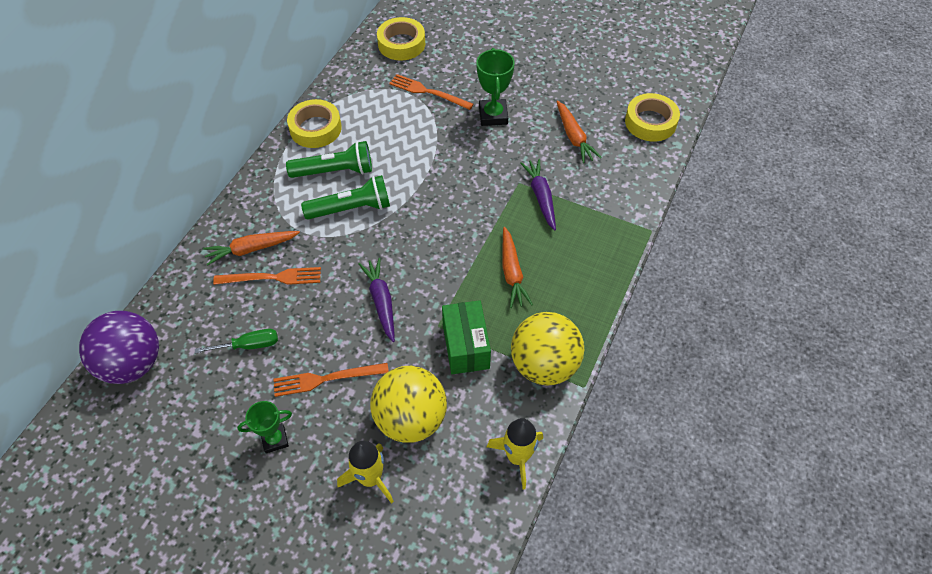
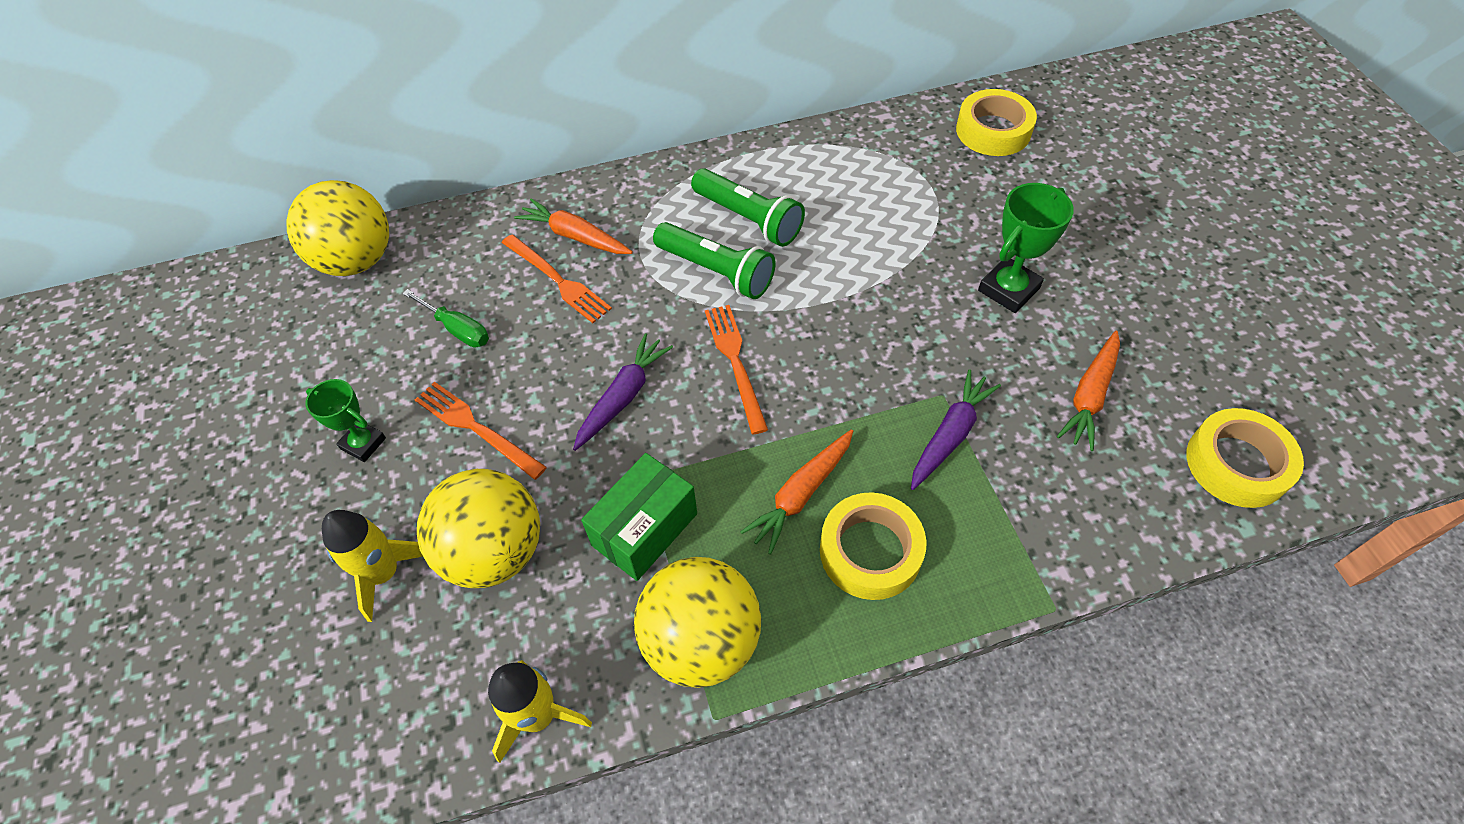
camera: 50 degrees right, 0 degrees up
purple ball [79,311,159,384] -> yellow ball [286,180,389,276]
yellow tape [287,99,342,148] -> yellow tape moved to [820,492,926,600]
orange fork [389,74,474,110] -> orange fork moved to [705,305,768,434]

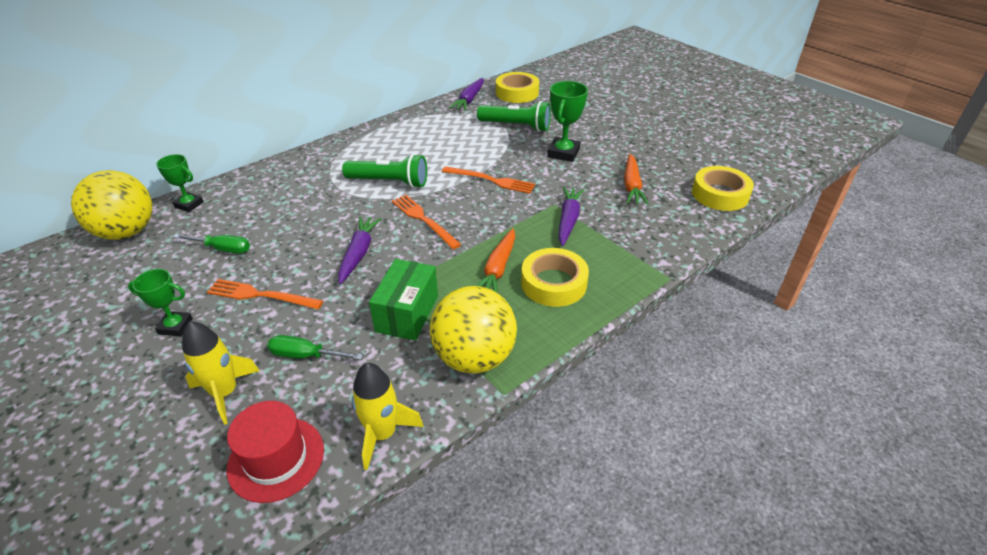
camera: 25 degrees left, 15 degrees down
yellow ball [417,469,540,588] -> green screwdriver [267,335,363,360]
orange fork [502,235,612,323] -> orange fork moved to [442,166,535,194]
orange carrot [514,198,633,254] -> none
green flashlight [691,168,805,247] -> green flashlight moved to [477,101,551,132]
none -> green trophy [156,154,204,212]
none -> red hat [227,401,324,503]
none -> purple carrot [449,78,484,111]

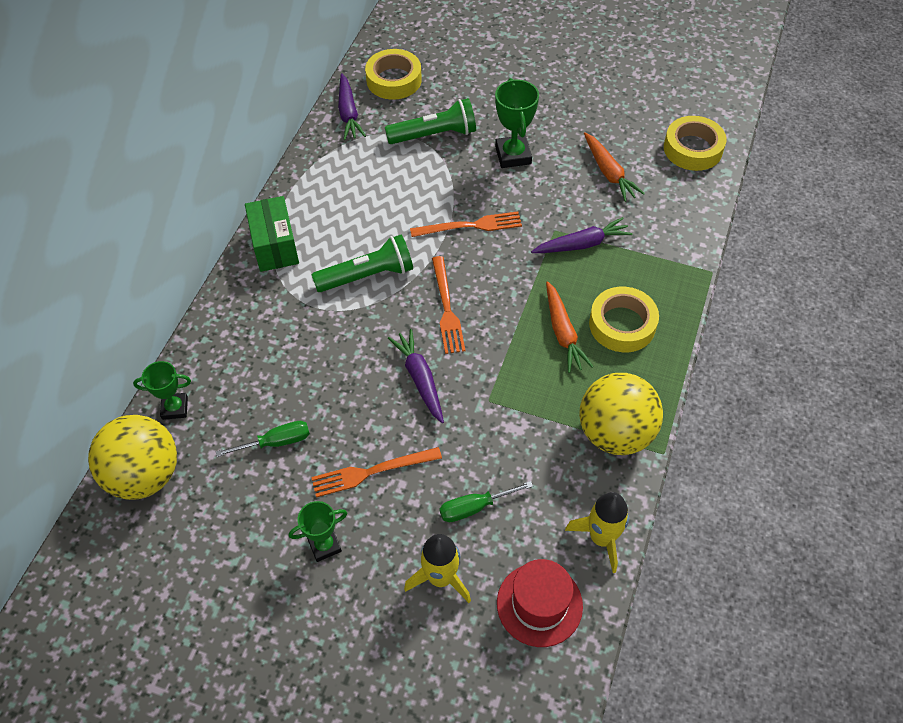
camera: 30 degrees left, 15 degrees up
green box [369,259,438,341] -> green box moved to [245,196,299,272]
orange fork [392,195,462,249] -> orange fork turned 120 degrees counterclockwise [432,256,465,354]
purple carrot [559,187,584,246] -> purple carrot turned 90 degrees clockwise [531,217,633,253]

